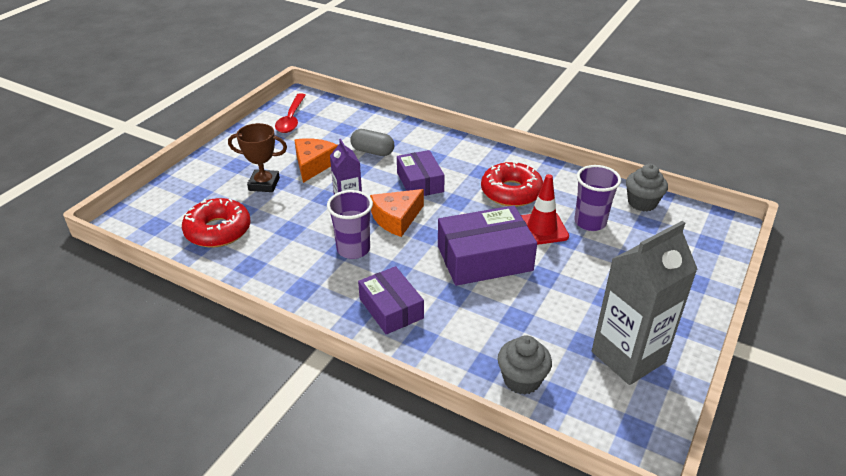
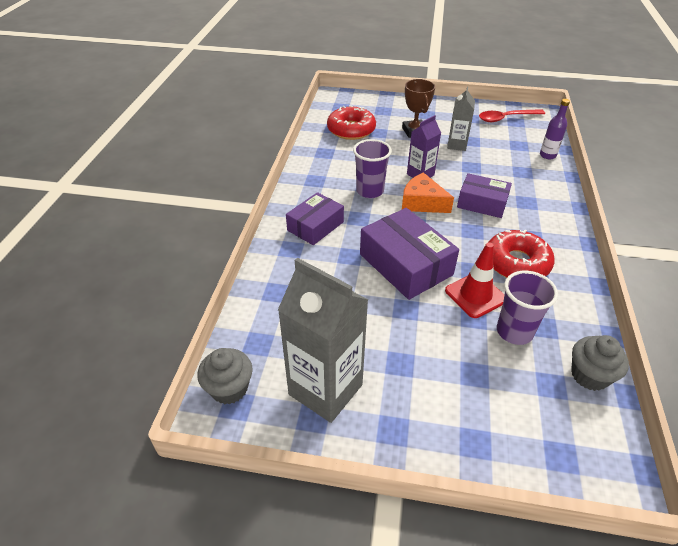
camera: 70 degrees right, 5 degrees up
orange cheese [294,138,338,183] -> grey carton [447,87,475,151]
grey capsule [350,129,394,156] -> none
purple box [397,150,445,196] -> purple box turned 60 degrees clockwise [457,173,512,218]
grey cupcake [498,335,552,394] -> grey cupcake moved to [197,348,253,404]
none -> purple bottle [540,99,570,159]

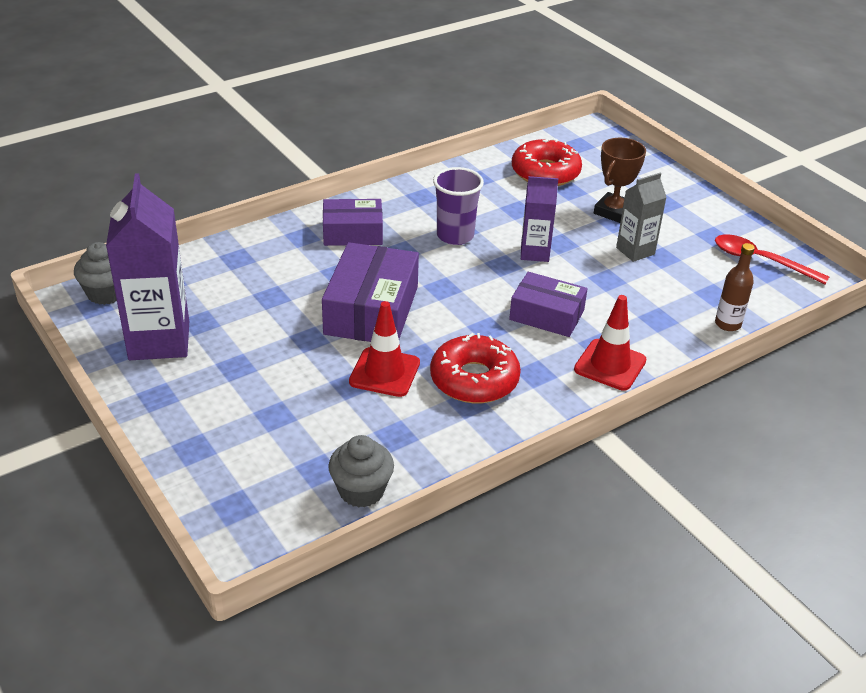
camera: 45 degrees right, 5 degrees down
grey carton [278,258,368,423] -> purple carton [106,173,189,360]
orange cheese [402,172,454,213] -> none
purple box [457,173,512,218] -> purple box turned 45 degrees counterclockwise [509,272,588,337]
purple cup [497,271,558,345] -> none
purple bottle [540,99,570,159] -> brown bottle [715,243,755,331]
none -> red traffic cone [574,295,646,391]

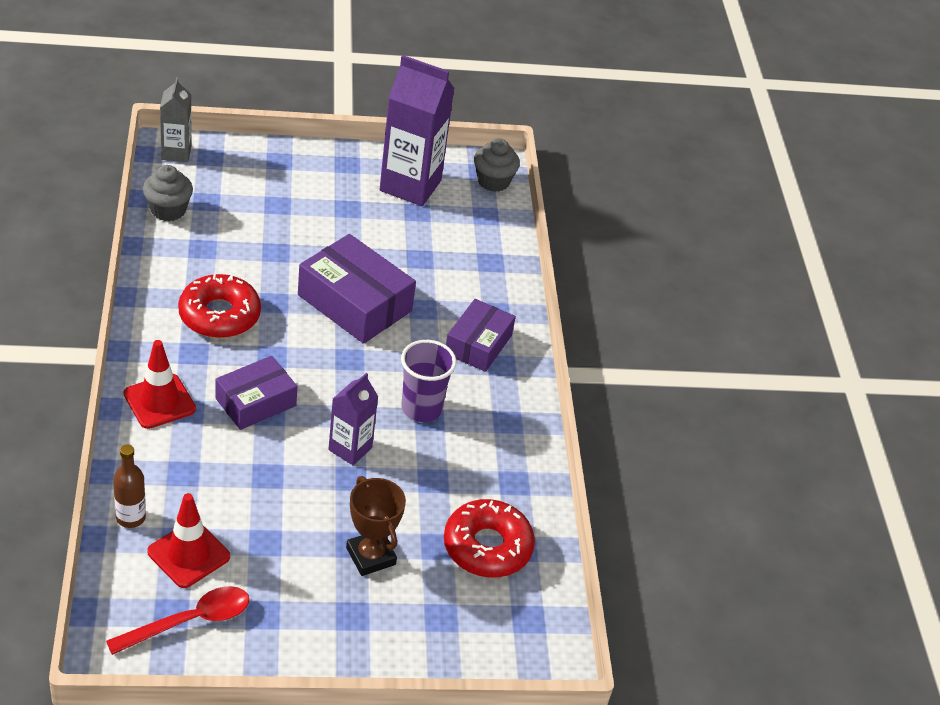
camera: 115 degrees right, 5 degrees up
red traffic cone [349,301,420,397] -> red traffic cone moved to [147,493,230,588]
grey carton [616,173,667,262] -> grey carton moved to [160,77,192,162]

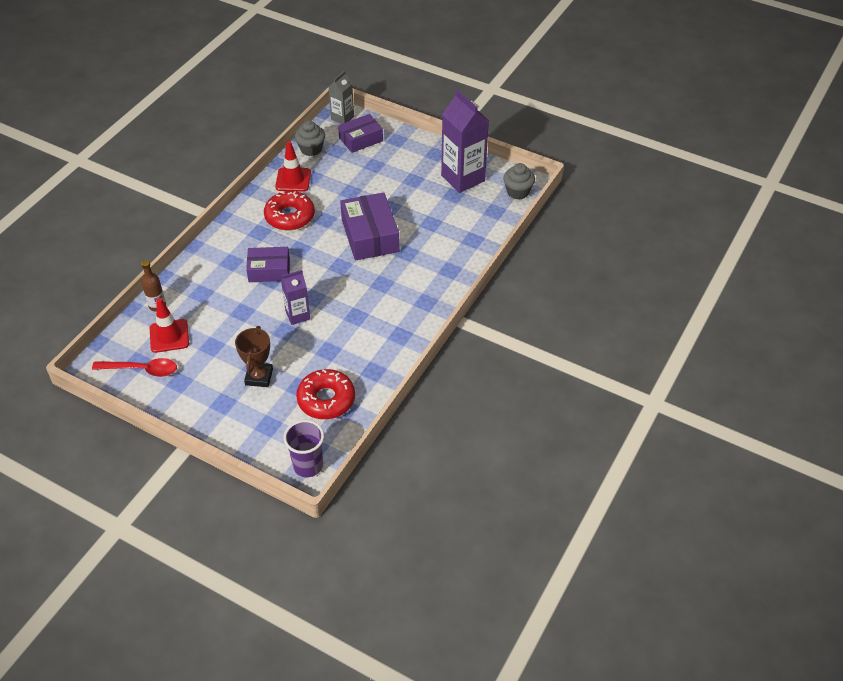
camera: 40 degrees right, 5 degrees up
red traffic cone [123,340,196,429] -> red traffic cone moved to [275,141,311,192]
purple cup [401,340,457,422] -> purple cup moved to [283,420,324,477]
purple box [446,299,516,372] -> purple box moved to [338,114,383,153]

